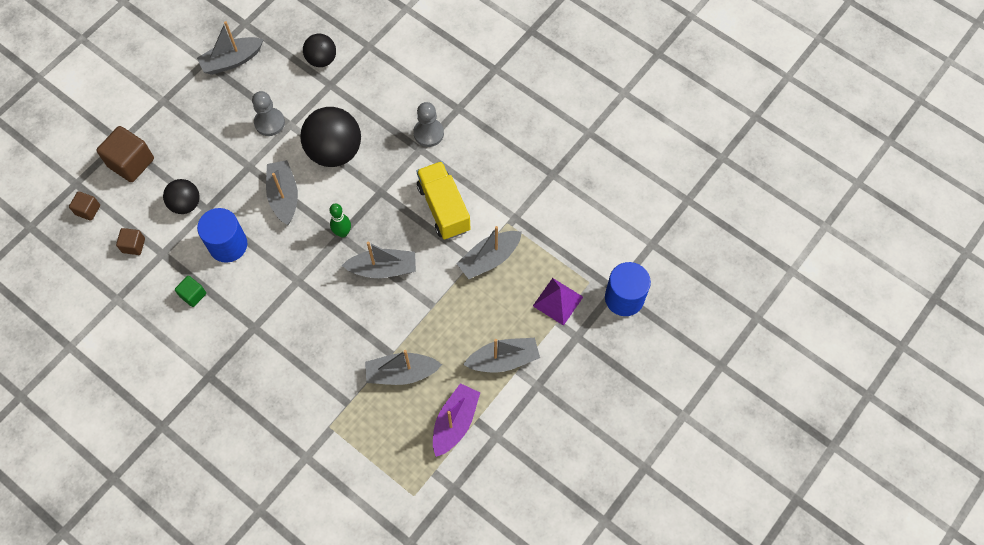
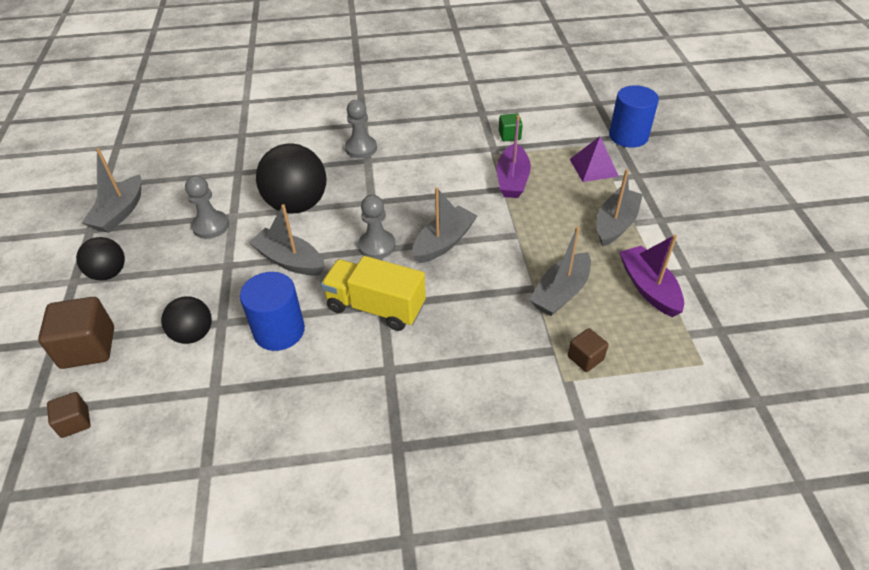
camera: 45 degrees left, 20 degrees down
brown cube [116,228,145,255] -> brown cube moved to [568,328,608,372]
green cube [175,276,206,307] -> green cube moved to [499,113,523,142]
black ball [303,34,336,67] -> black ball moved to [76,237,125,280]
green bowling pin [330,203,351,238] -> grey pawn [358,195,395,259]
yellow truck [417,161,471,240] -> yellow truck moved to [321,256,426,331]
grey boat [456,226,522,279] -> purple boat [497,115,531,198]

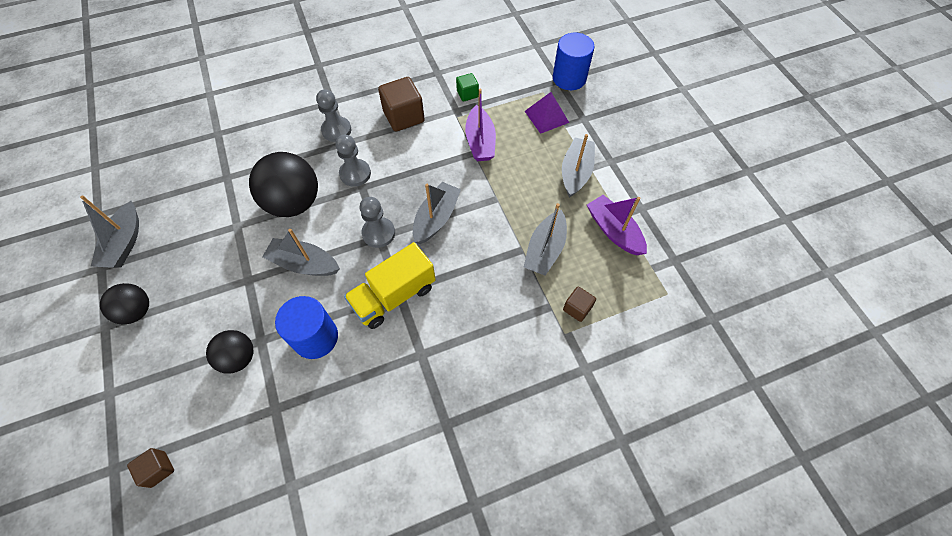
camera: 15 degrees left, 15 degrees up
brown cube [38,297,114,369] -> brown cube moved to [378,77,425,132]
grey pawn [185,176,229,239] -> grey pawn moved to [335,135,371,187]
yellow truck [321,256,426,331] -> yellow truck turned 45 degrees counterclockwise [344,242,436,329]

